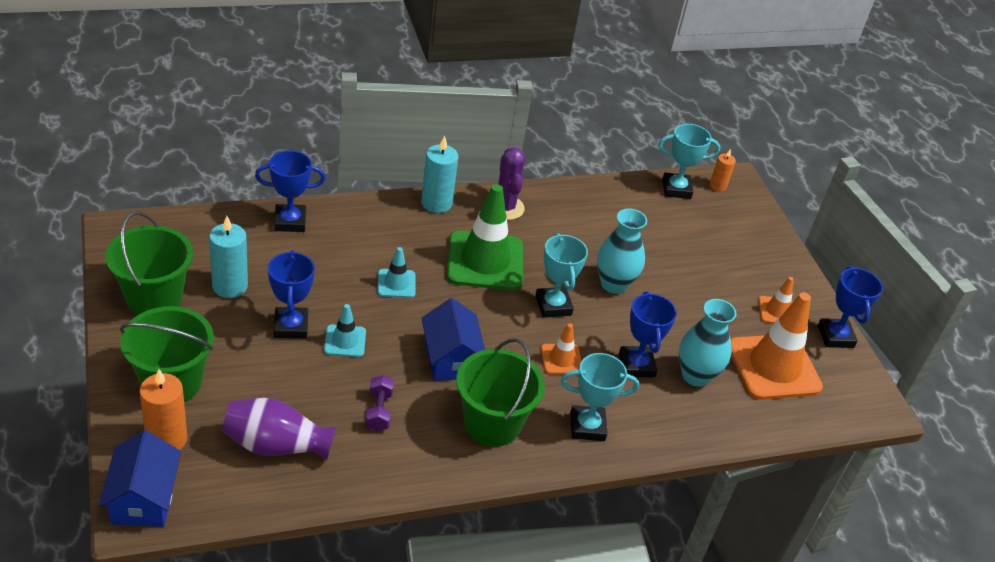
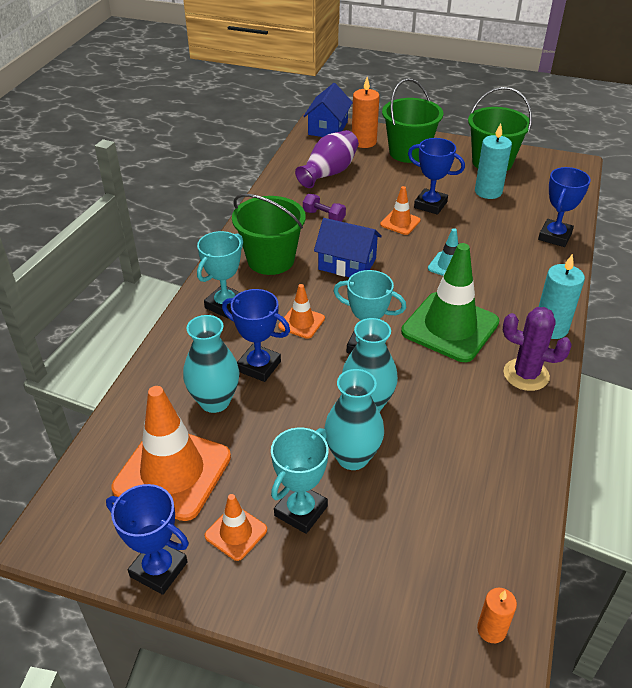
camera: 130 degrees right, 0 degrees up
blue house [99,430,181,527] -> blue house turned 75 degrees clockwise [304,83,353,137]
turquoise traffic cone [324,304,366,357] -> orange traffic cone [380,186,420,235]
turquoise trophy [658,124,720,199] -> turquoise trophy moved to [271,427,328,534]
none -> turquoise vase [324,369,384,470]

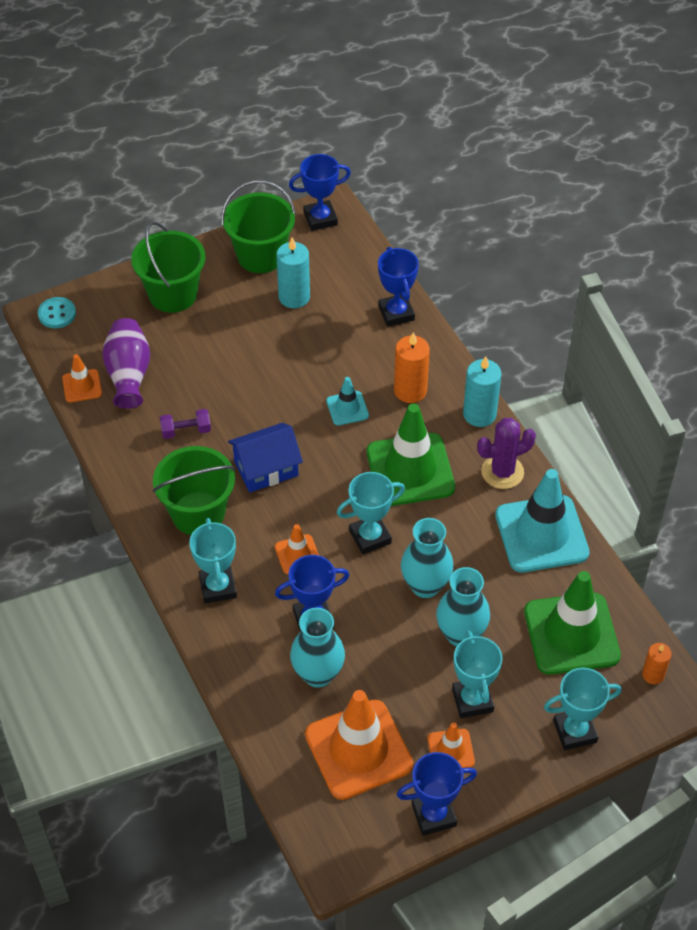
camera: 45 degrees left, 10 degrees up
blue house [304,83,353,137] -> turquoise button [38,297,76,328]
orange candle [352,77,379,148] -> orange candle moved to [394,332,430,403]
orange traffic cone [380,186,420,235] -> orange traffic cone moved to [62,354,102,403]
blue trophy [408,138,465,215] -> blue trophy moved to [289,154,351,231]
none -> turquoise traffic cone [495,469,590,573]
none -> green traffic cone [524,571,621,675]
none -> turquoise trophy [544,668,622,750]

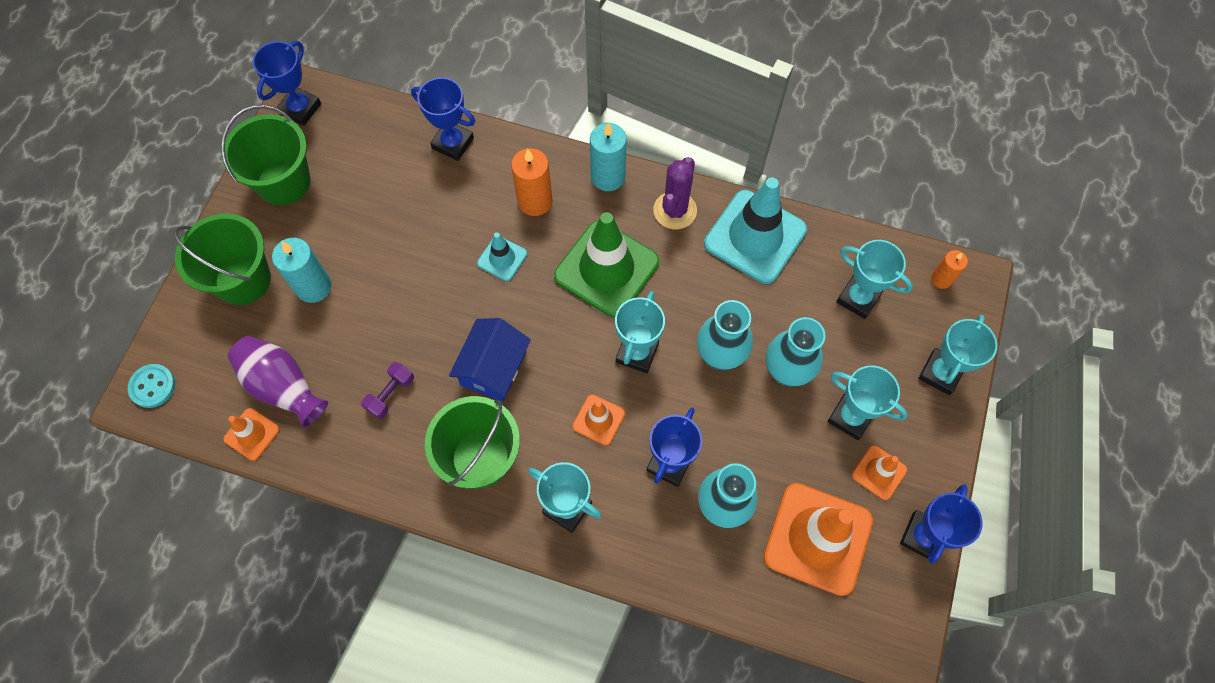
camera: 45 degrees left, 15 degrees up
turquoise candle [276,237,310,308] -> turquoise candle moved to [272,238,331,303]
green traffic cone [524,571,621,675] -> turquoise trophy [836,240,913,319]

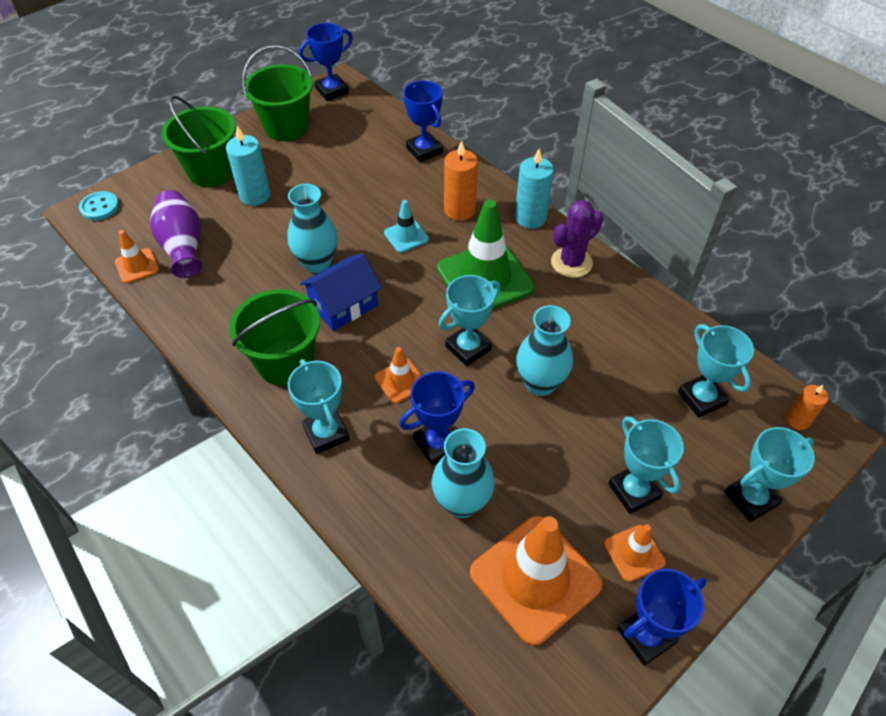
camera: 30 degrees right, 15 degrees down
purple dumbbell [361,362,414,419] -> none
turquoise traffic cone [704,177,807,284] -> none
turquoise vase [766,317,826,387] -> turquoise vase moved to [287,184,338,273]

